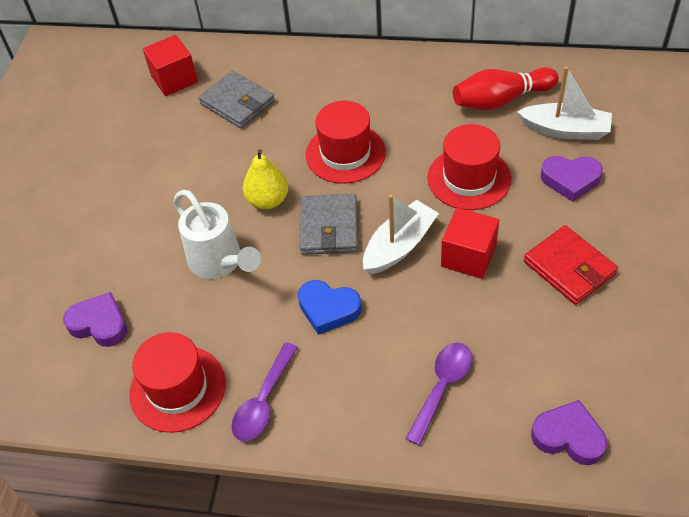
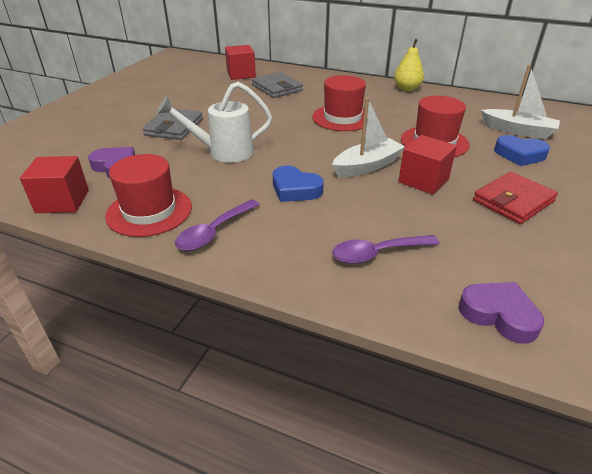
camera: 10 degrees right, 15 degrees down
white watering can [174,190,261,279] -> white watering can turned 105 degrees clockwise [157,82,272,163]
yellow pear [243,149,288,209] -> yellow pear moved to [394,39,424,91]
grey wallet [300,193,358,255] -> grey wallet moved to [142,109,203,140]
purple spoon [405,343,472,446] -> purple spoon turned 150 degrees counterclockwise [332,235,440,264]
red bowling pin [453,67,559,110] -> none
red wallet [524,225,618,305] -> red wallet turned 75 degrees clockwise [473,172,558,224]
purple heart [540,156,603,202] -> blue heart [494,135,550,166]
none -> red cube [20,156,89,213]

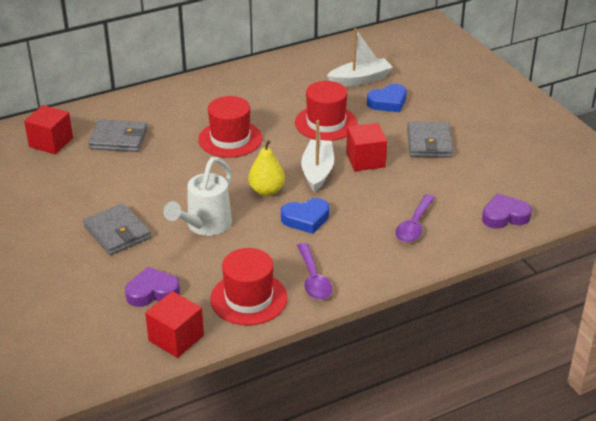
camera: 50 degrees left, 0 degrees up
yellow pear [394,39,424,91] -> yellow pear moved to [248,140,285,196]
red wallet [473,172,558,224] -> grey wallet [407,122,453,158]

